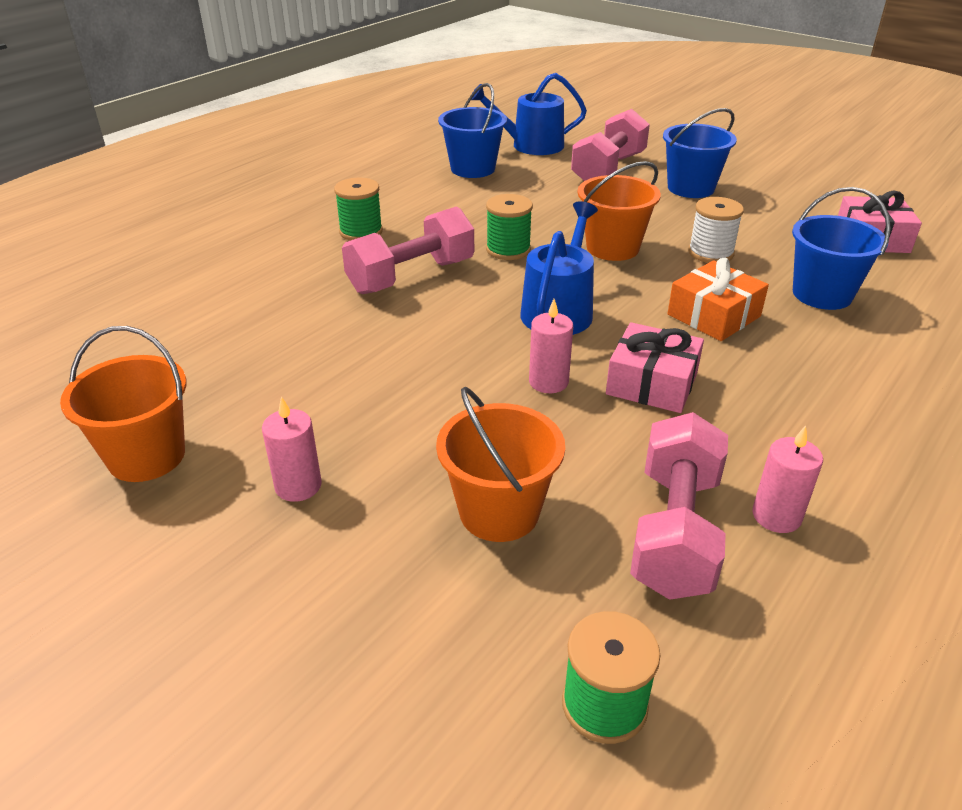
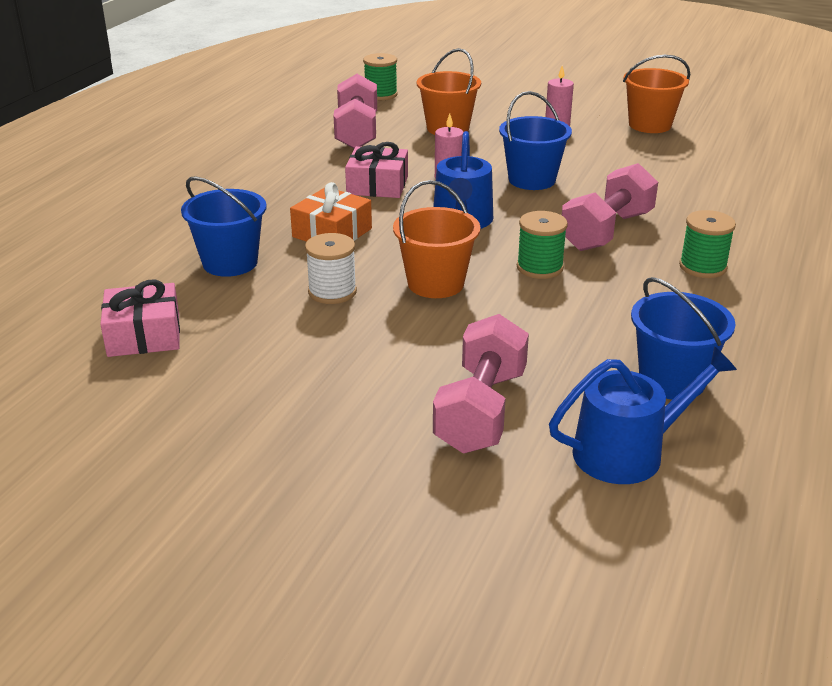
camera: 165 degrees right, 5 degrees down
blue bucket [663,108,737,198] -> blue bucket moved to [499,91,572,190]
pink candle [753,426,823,533] -> none

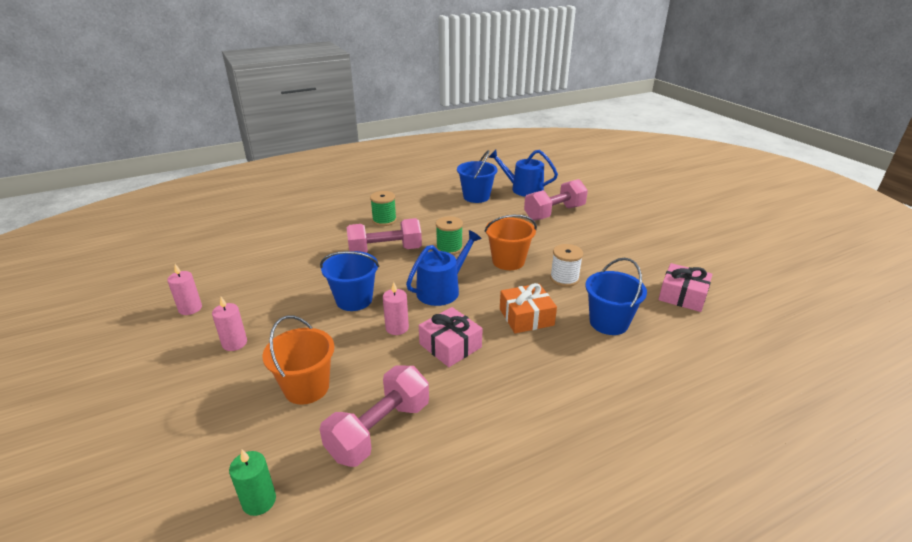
camera: 140 degrees left, 0 degrees up
green spool [363,53,398,100] -> green candle [229,450,276,516]
orange bucket [623,55,690,133] -> pink candle [167,264,202,315]

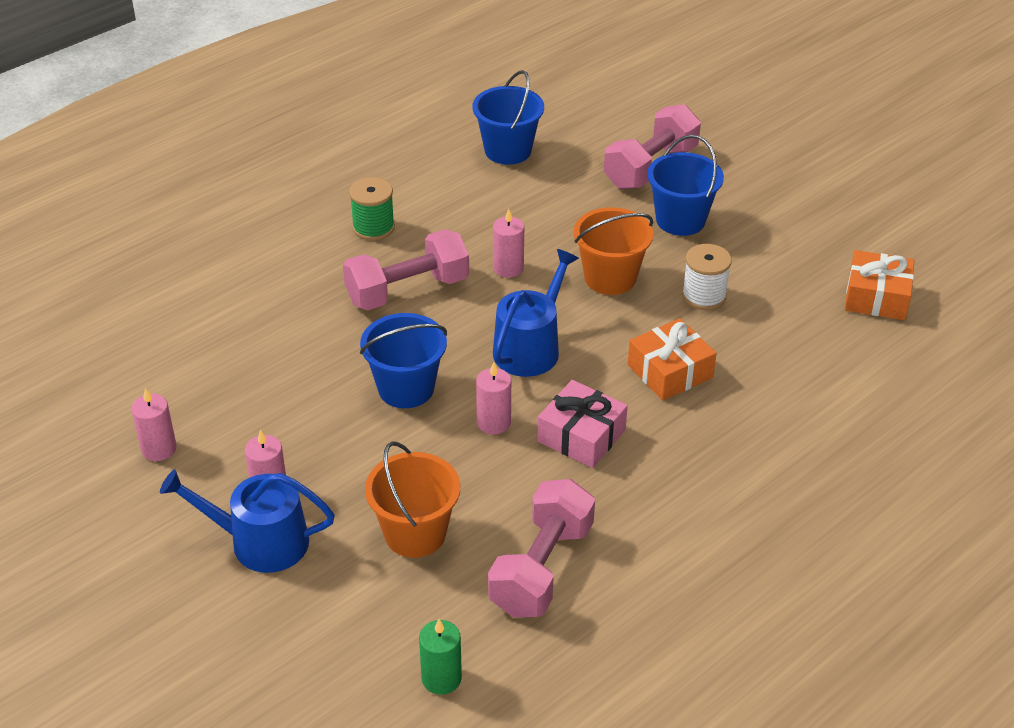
camera: 15 degrees left, 10 degrees up
green spool [436,216,463,255] -> pink candle [493,209,524,278]
blue watering can [488,150,558,197] -> blue watering can moved to [160,469,335,573]
blue bucket [585,258,647,335] -> blue bucket moved to [647,135,724,236]
pink gift [658,263,712,312] -> orange gift [845,250,915,320]

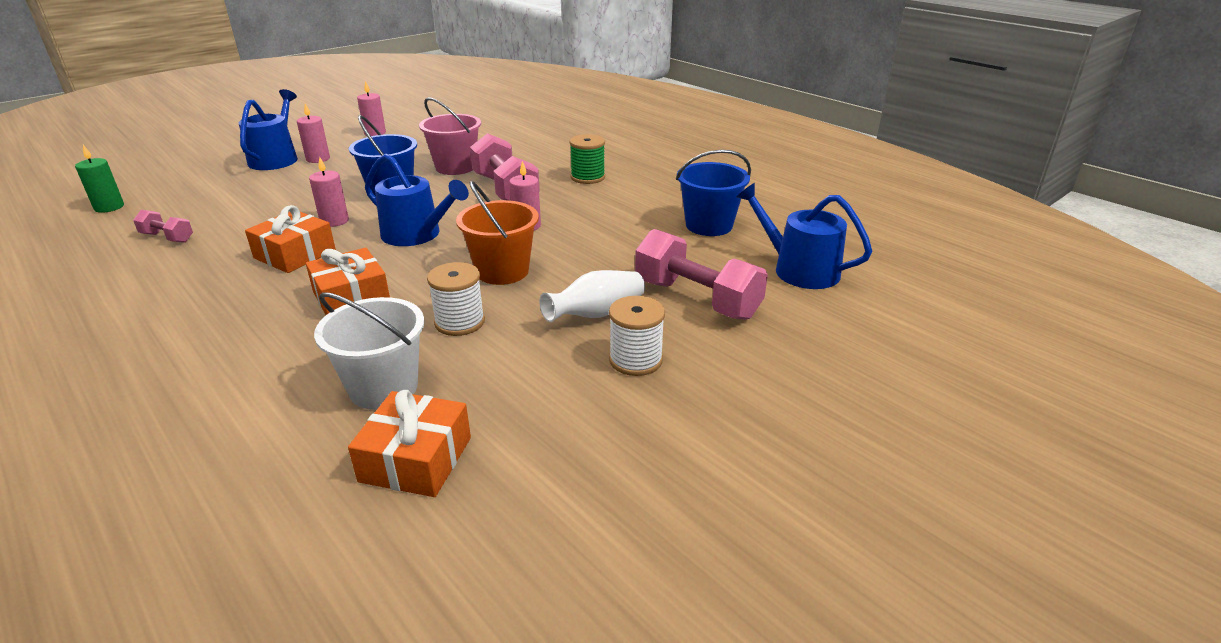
camera: 90 degrees right, 10 degrees down
orange bucket [365,441,460,558] -> none
pink dumbbell [488,479,595,617] -> pink dumbbell [133,210,193,243], size x0.51
pink gift [537,380,628,468] -> orange gift [245,205,336,273]
blue bucket [647,135,724,236] -> white vase [539,270,645,322]
none -> white bucket [314,292,425,410]
none -> pink bucket [419,97,481,175]
none -> white spool [609,296,665,376]
none -> blue watering can [737,183,872,289]

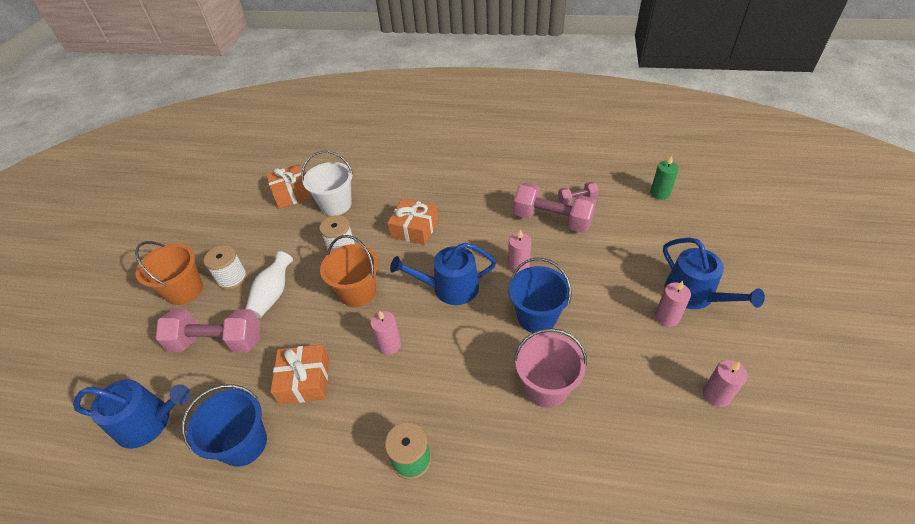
camera: 145 degrees right, 15 degrees up
orange gift [245,205,336,273] -> orange gift moved to [270,345,329,404]
pink dumbbell [470,133,540,201] -> pink dumbbell moved to [513,182,596,233]
none -> orange bucket [135,241,203,305]

